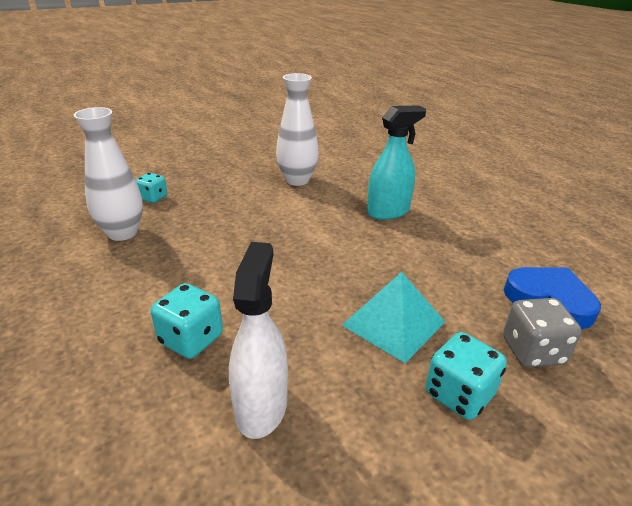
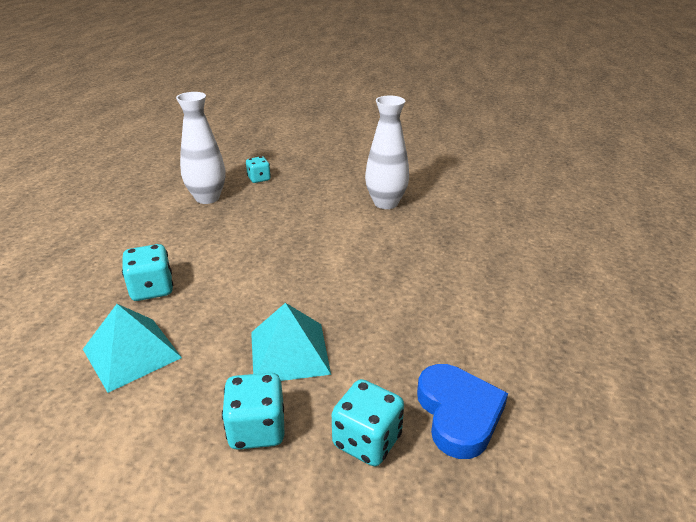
camera: 40 degrees right, 0 degrees up
white spray bottle [229,242,288,439] -> turquoise pyramid [83,304,182,393]
turquoise spray bottle [367,105,426,220] -> none
grey dice [503,298,582,368] -> turquoise dice [332,379,404,466]

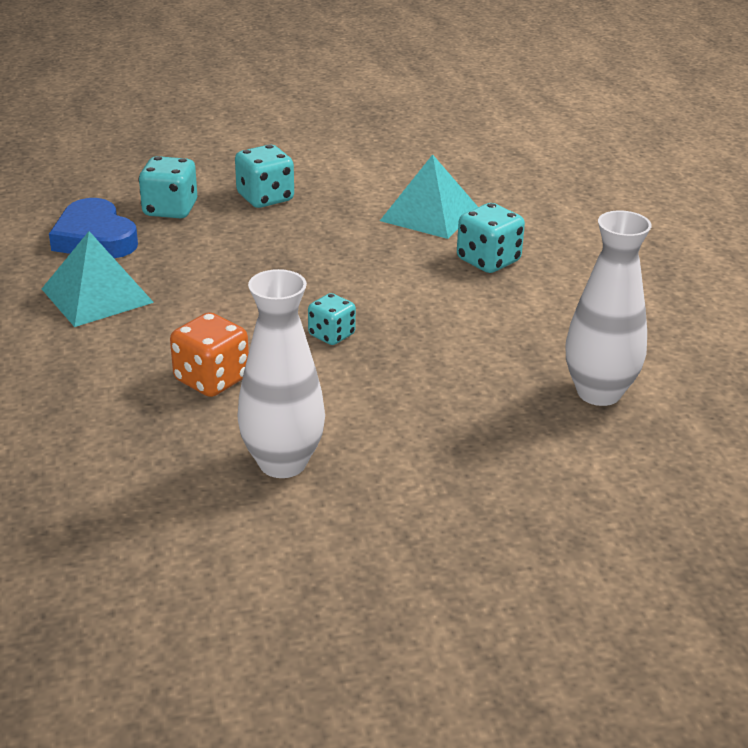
camera: 155 degrees right, 0 degrees up
turquoise dice [246,156,271,183] -> turquoise dice moved to [308,293,356,345]
turquoise pyramid [251,303,331,381] -> turquoise pyramid moved to [42,231,154,327]
none -> orange dice [170,312,249,397]

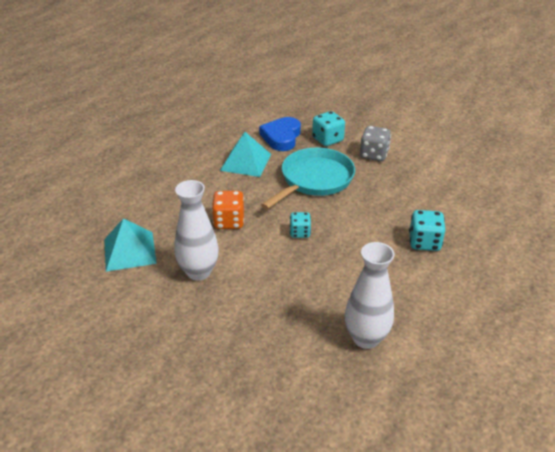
camera: 50 degrees right, 5 degrees up
turquoise dice [235,145,294,208] -> grey dice [360,126,391,161]
turquoise pyramid [380,154,478,239] -> turquoise pyramid moved to [104,218,157,272]
none -> turquoise pan [261,148,355,209]

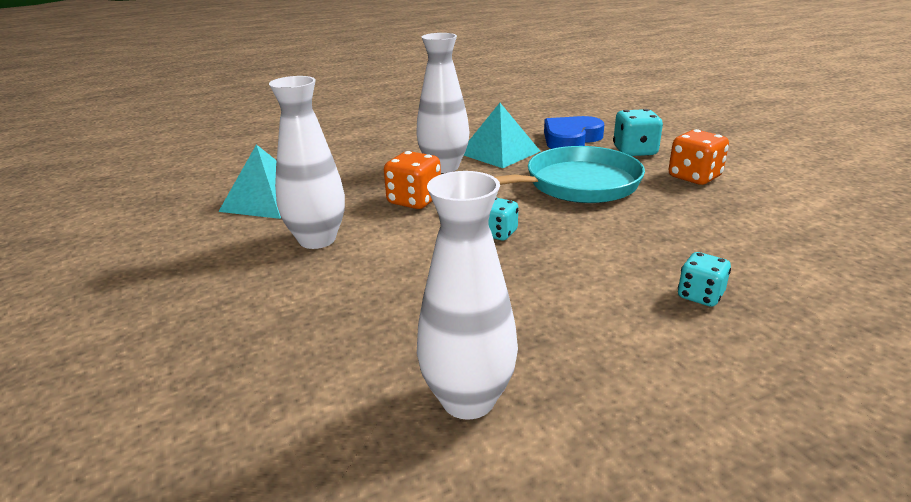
camera: 30 degrees right, 10 degrees down
grey dice [360,126,391,161] -> orange dice [668,129,729,185]
turquoise dice [409,210,445,251] -> turquoise dice [678,252,731,307], size x0.66
none -> white vase [416,33,470,173]

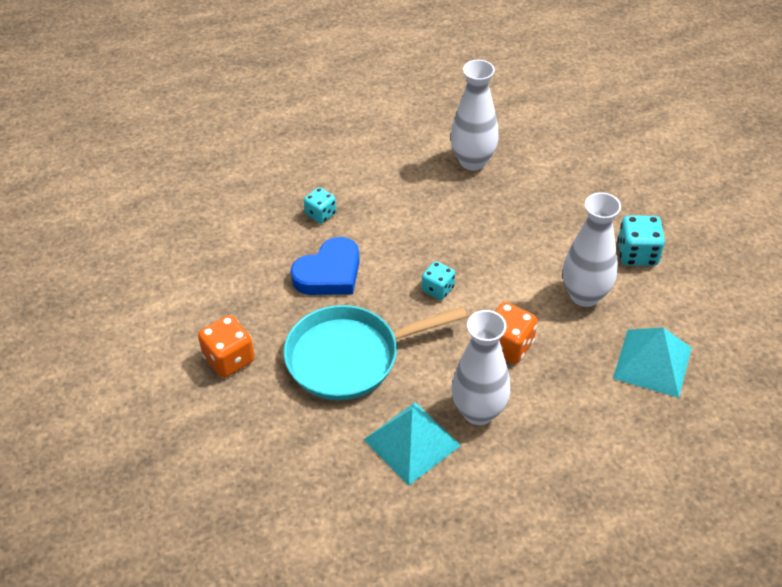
camera: 175 degrees left, 20 degrees up
blue heart [544,116,604,149] -> blue heart moved to [291,237,360,295]
turquoise dice [613,109,663,156] -> turquoise dice moved to [617,215,665,266]

